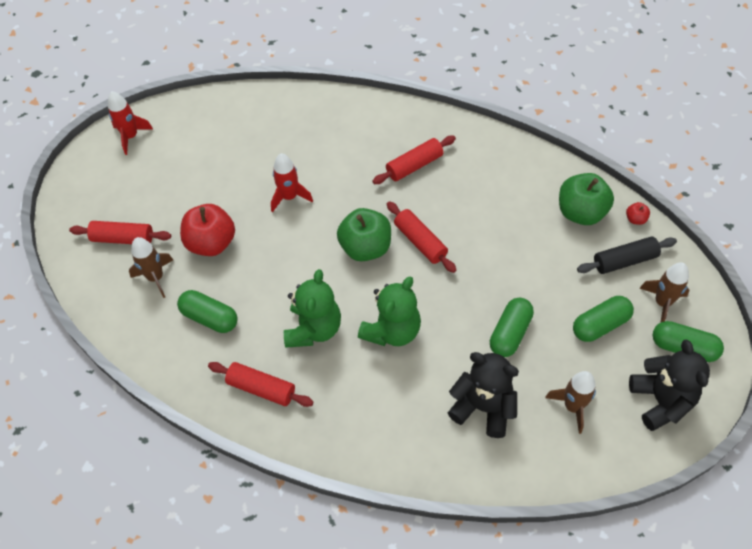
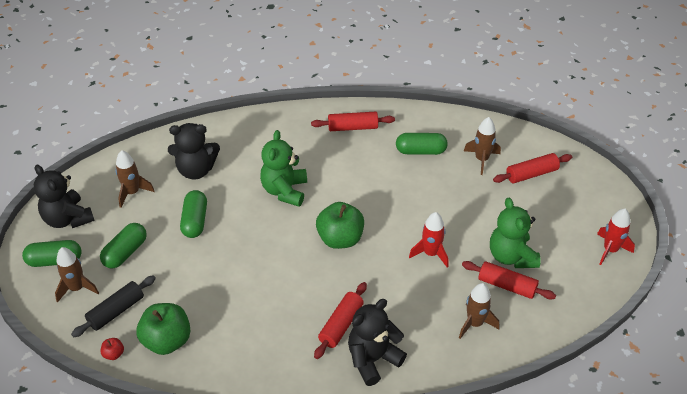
camera: 150 degrees right, 10 degrees down
red apple [180,204,235,256] -> none
green teddy bear [284,269,341,348] -> green teddy bear moved to [490,198,540,268]
red rolling pin [387,201,456,273] -> red rolling pin moved to [462,261,556,299]
none -> black teddy bear [348,299,407,386]
none -> brown rocket [459,283,499,339]

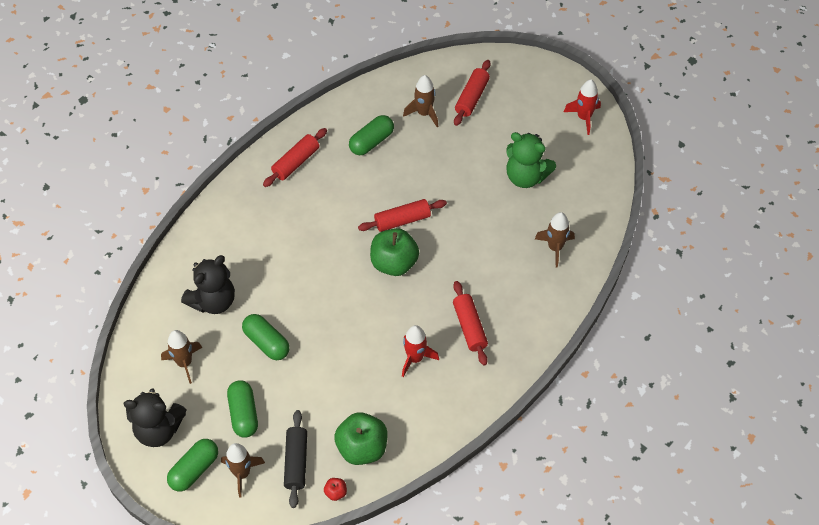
camera: 45 degrees left, 10 degrees up
green teddy bear [260,130,307,207] -> none
black teddy bear [348,299,407,386] -> none
red rocket [409,212,449,268] -> red rocket moved to [402,325,439,377]
red rolling pin [462,261,556,299] -> red rolling pin moved to [358,199,447,232]

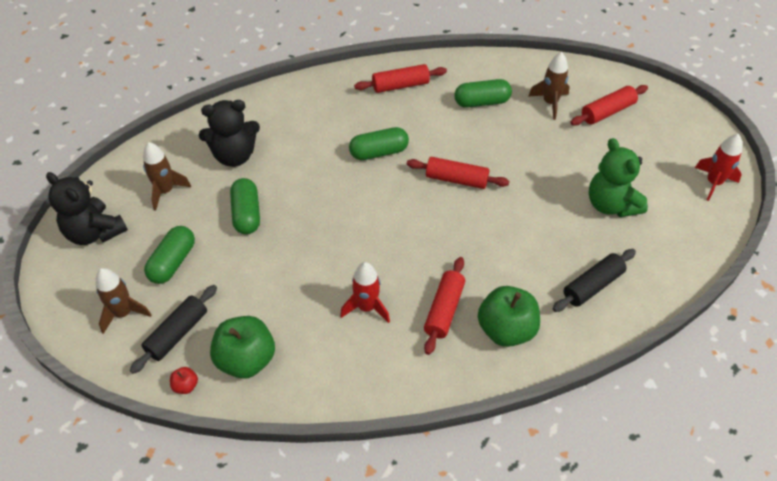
camera: 35 degrees right, 5 degrees down
green capsule [167,439,218,492] -> green capsule moved to [349,127,409,160]
green apple [370,228,419,276] -> green apple moved to [478,286,540,347]
brown rocket [535,212,575,268] -> black rolling pin [553,249,636,312]

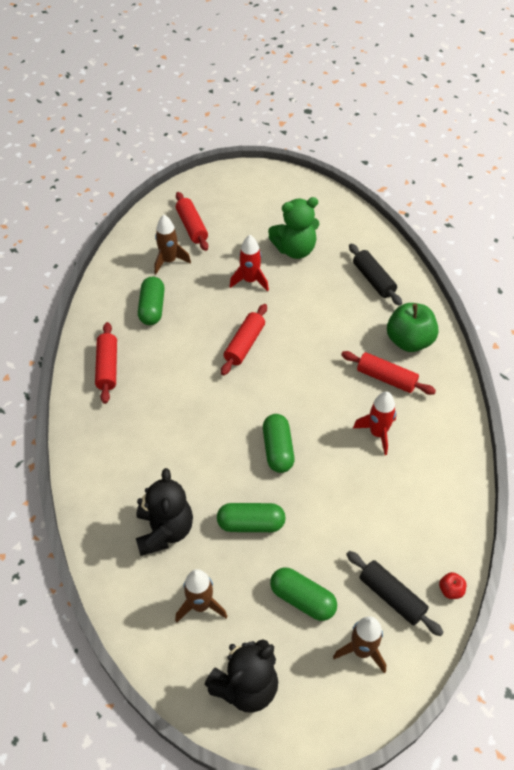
camera: 80 degrees left, 0 degrees up
green apple [210,316,275,379] -> none
green capsule [349,127,409,160] -> green capsule moved to [263,414,295,473]
red rocket [695,134,742,201] -> red rocket moved to [230,235,269,291]

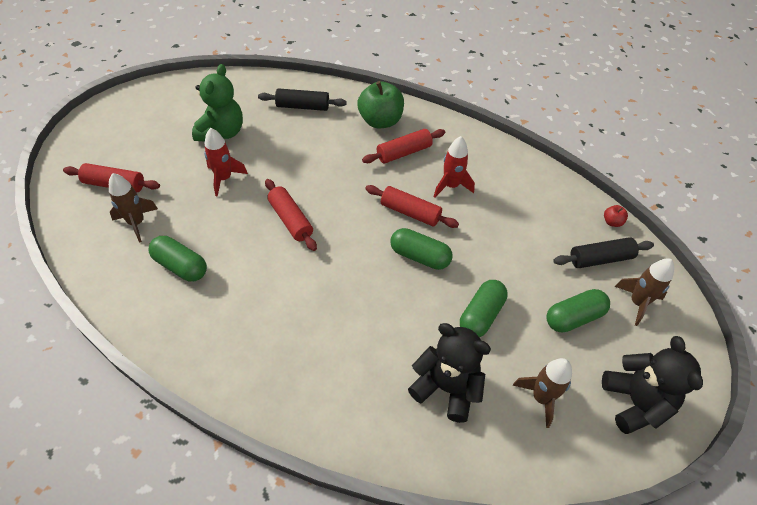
camera: 60 degrees left, 0 degrees up
red rolling pin [95,322,117,404] -> red rolling pin moved to [365,185,459,228]

